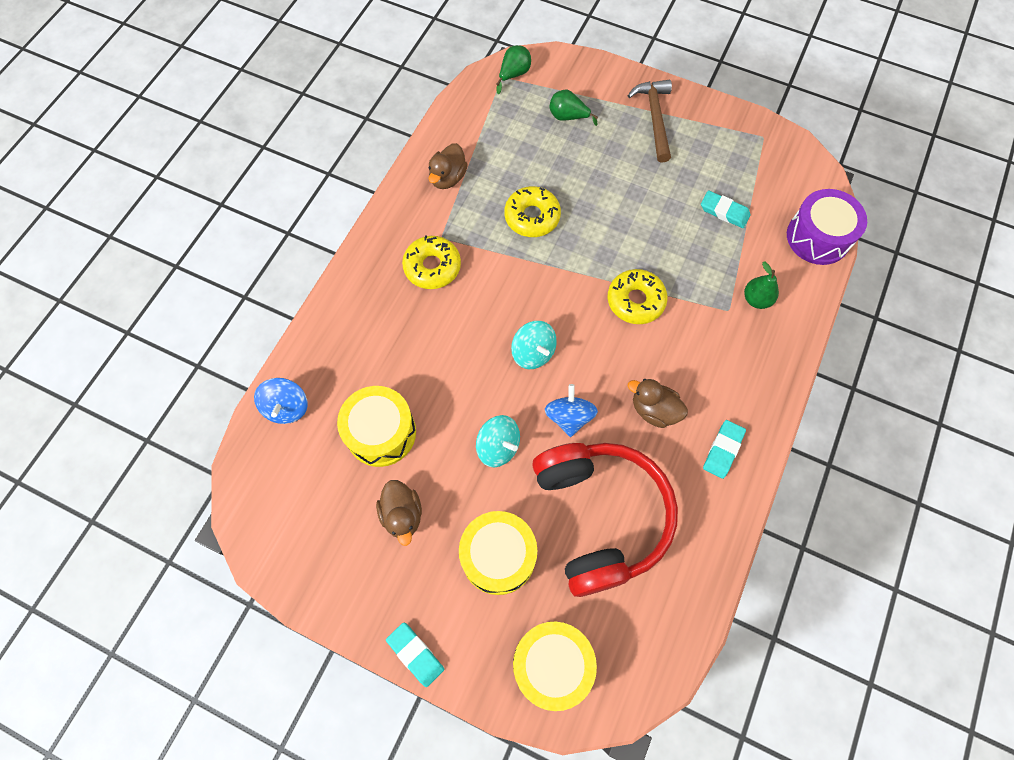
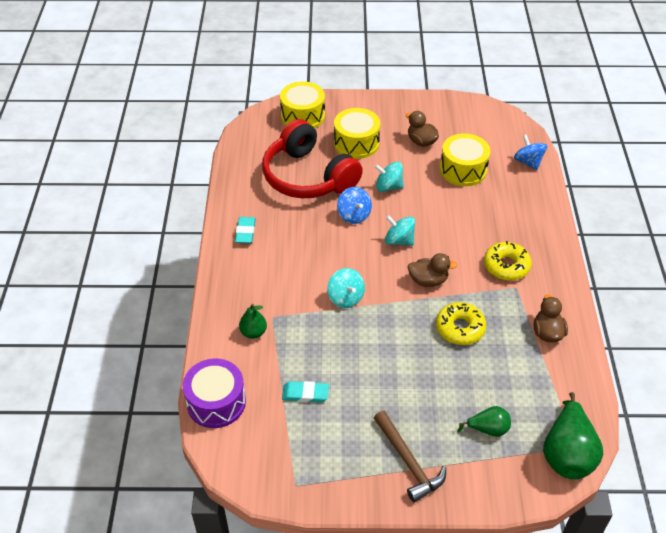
camera: 155 degrees right, 20 degrees down
turquoise eraser [386,623,444,687] -> none
green pear [496,45,531,94] -> green pear [543,392,603,479], size x1.84
yellow donut [608,269,668,324] -> turquoise spinning top [328,268,365,308]
brown duck [628,379,688,428] -> brown duck moved to [408,253,458,287]

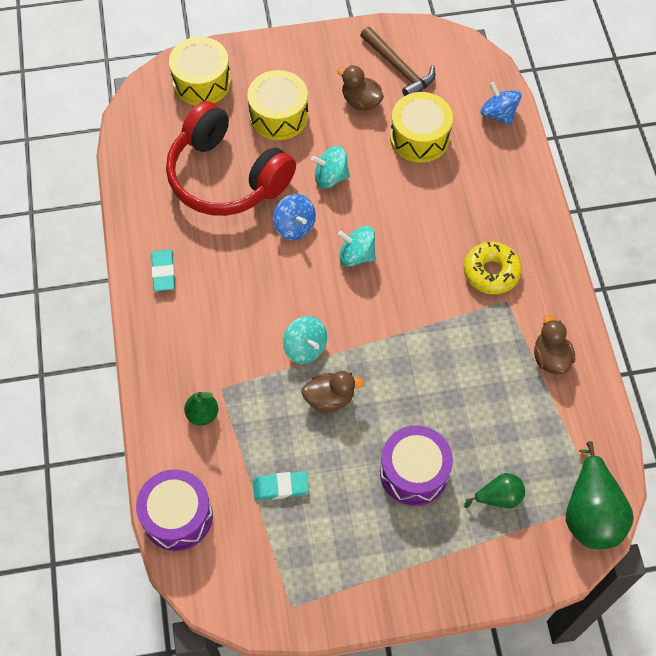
camera: 10 degrees left, 15 degrees up
brown hammer [374,411,446,502] -> brown hammer moved to [360,27,435,96]
brown duck [408,253,458,287] -> brown duck moved to [301,371,364,413]
yellow donut [436,302,486,345] -> none
none -> purple drum [380,425,453,506]

